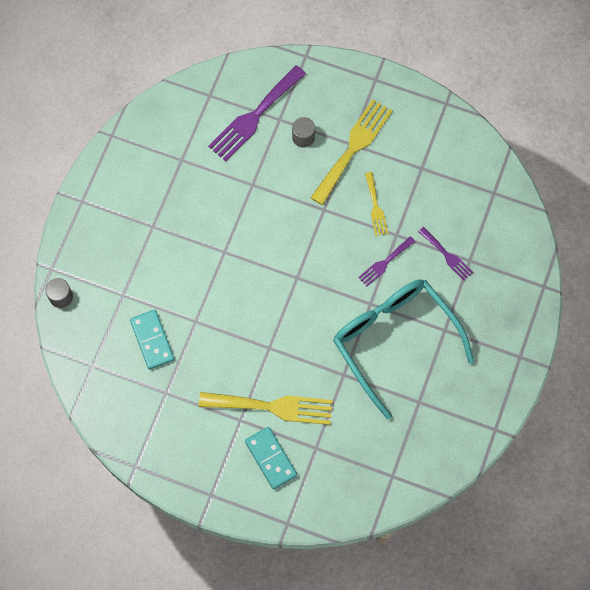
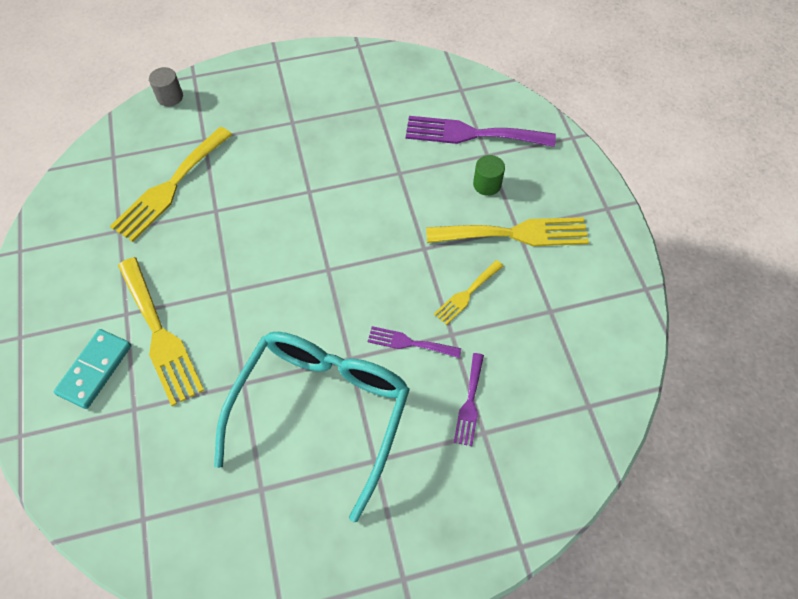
camera: 55 degrees right, 10 degrees down
turquoise domino [130,310,174,370] -> yellow fork [110,127,233,242]
grey cylinder [292,117,315,147] -> green cylinder [473,155,505,196]

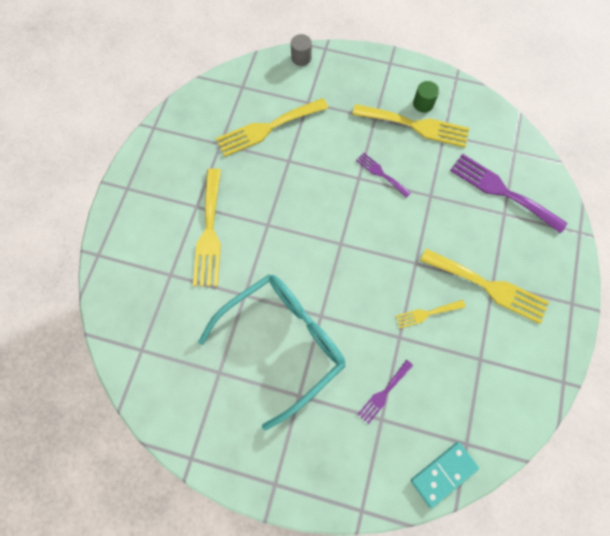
camera: 30 degrees right, 10 degrees up
turquoise domino [54,329,131,409] -> turquoise domino moved to [411,442,479,508]
purple fork [368,326,461,358] -> purple fork moved to [356,153,411,198]
green cylinder [473,155,505,196] -> green cylinder moved to [413,81,439,113]
none -> yellow fork [352,104,470,148]

